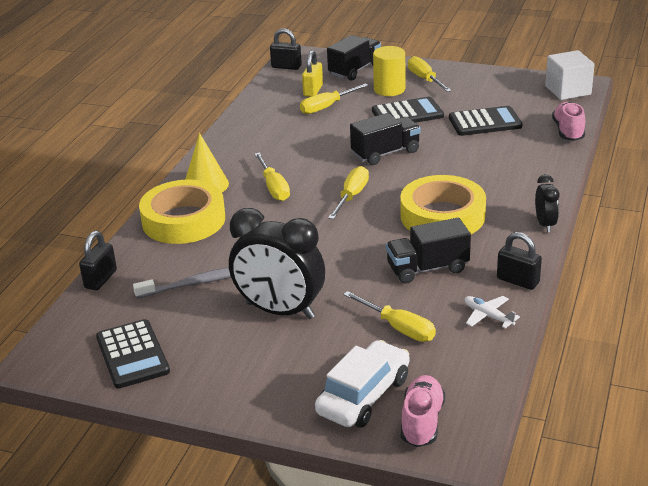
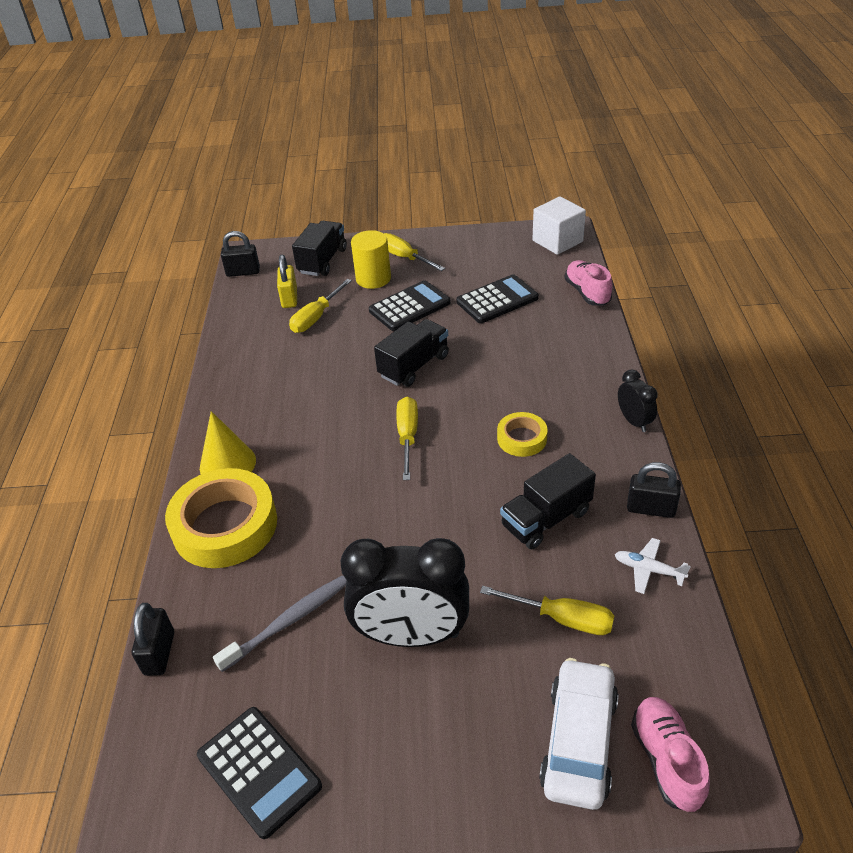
camera: 20 degrees left, 10 degrees up
yellow screwdriver [255,153,290,201] -> none
yellow tape [400,175,486,234] -> yellow tape [497,412,548,457], size x0.51

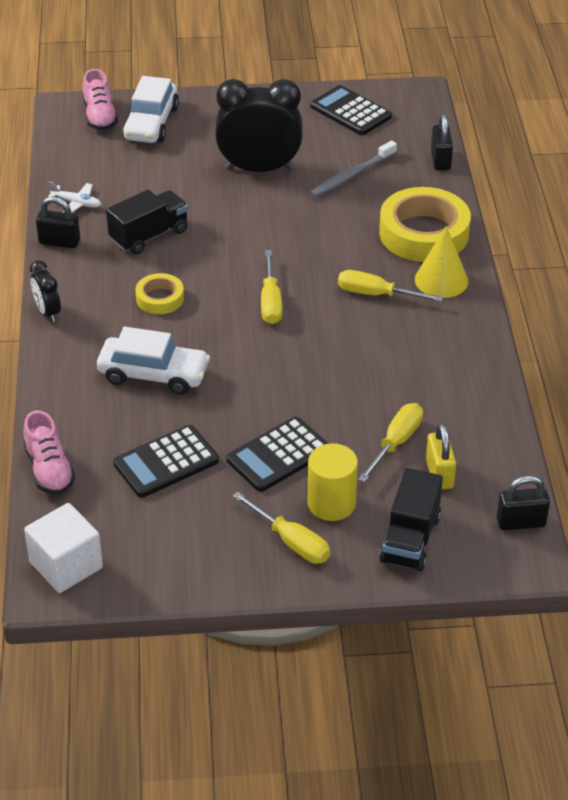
camera: 175 degrees right, 0 degrees up
black truck [374,319,449,387] -> none
yellow screwdriver [480,586,615,635] -> yellow screwdriver moved to [338,270,443,302]
none -> white car [97,327,210,395]

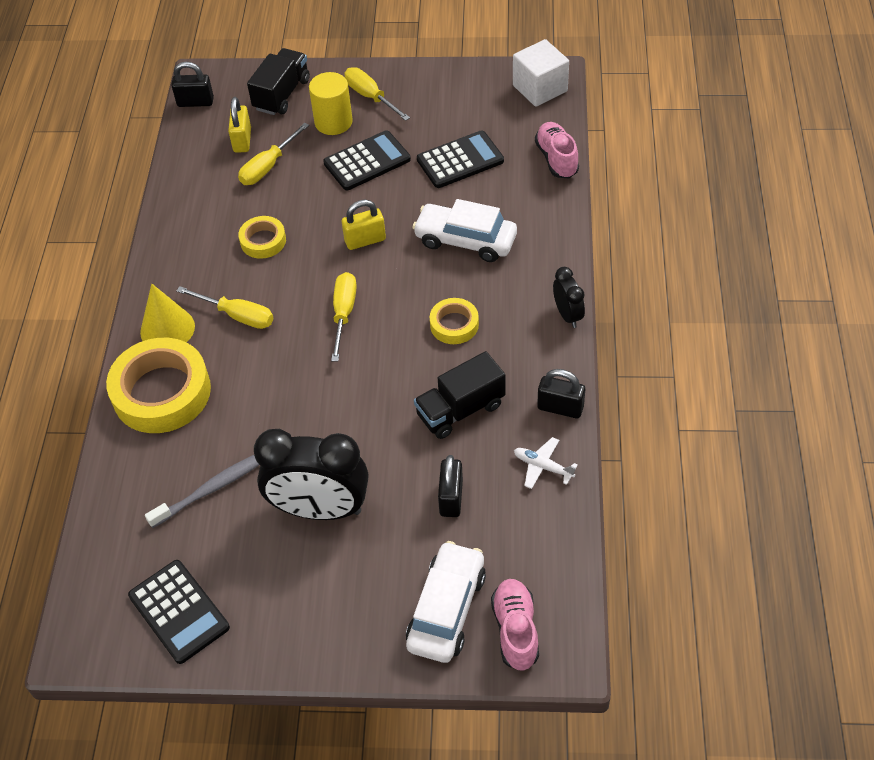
camera: 170 degrees left, 10 degrees up
black padlock [431,114,453,170] -> black padlock moved to [438,455,463,517]
none -> yellow tape [238,216,286,259]
none -> yellow padlock [342,200,386,250]

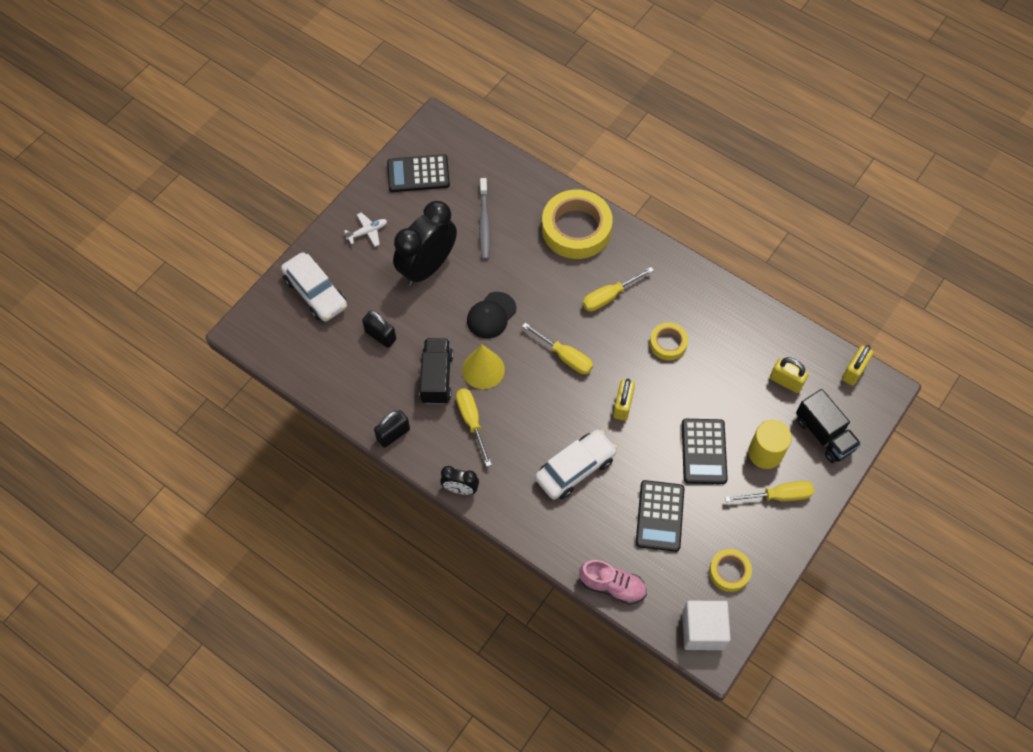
camera: 120 degrees right, 10 degrees up
yellow cone [140,284,195,342] -> yellow cone moved to [462,345,505,389]
black padlock [171,62,214,107] -> yellow padlock [842,345,873,386]
yellow screwdriver [238,123,309,185] -> yellow screwdriver moved to [456,388,492,467]
yellow tape [430,298,479,344] -> yellow tape moved to [709,549,752,592]
pink shoe [491,579,539,671] -> none
white plane [514,437,578,489] -> white plane moved to [344,212,387,247]
none -> black cap [467,292,516,338]

